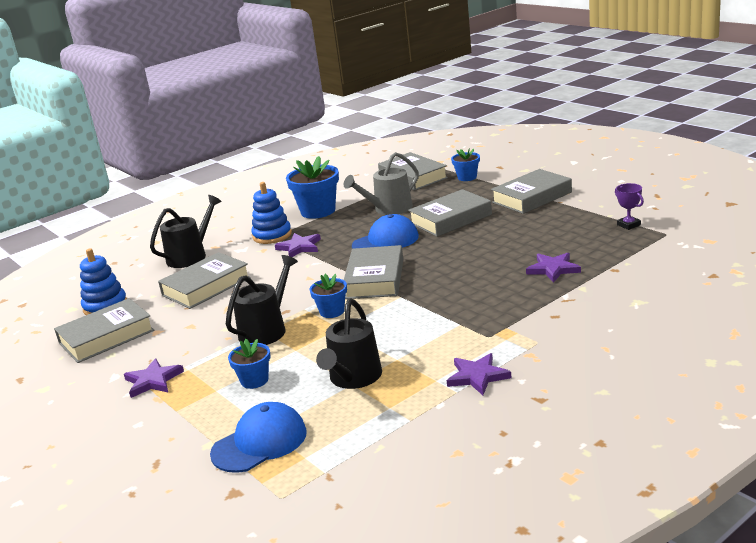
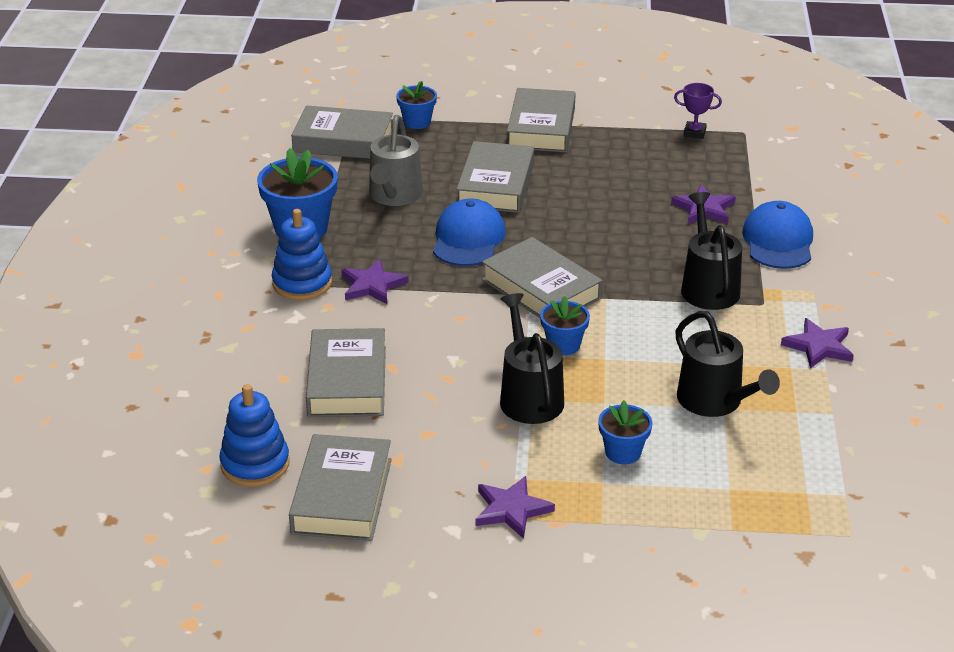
camera: 50 degrees left, 10 degrees up
black watering can [150,195,222,268] -> black watering can moved to [681,192,742,310]
blue cap [210,402,307,473] -> blue cap moved to [742,201,813,269]

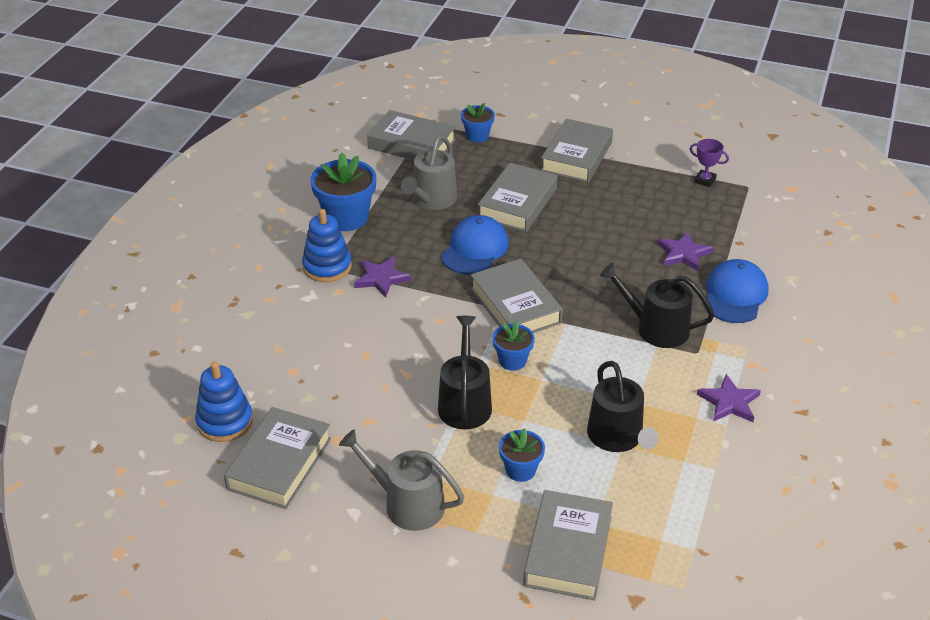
camera: 15 degrees right, 5 degrees up
grey book [306,328,386,417] -> grey book moved to [523,490,613,600]
purple star [476,476,555,539] -> grey watering can [339,429,464,531]
black watering can [681,192,742,310] -> black watering can turned 75 degrees counterclockwise [600,263,714,348]

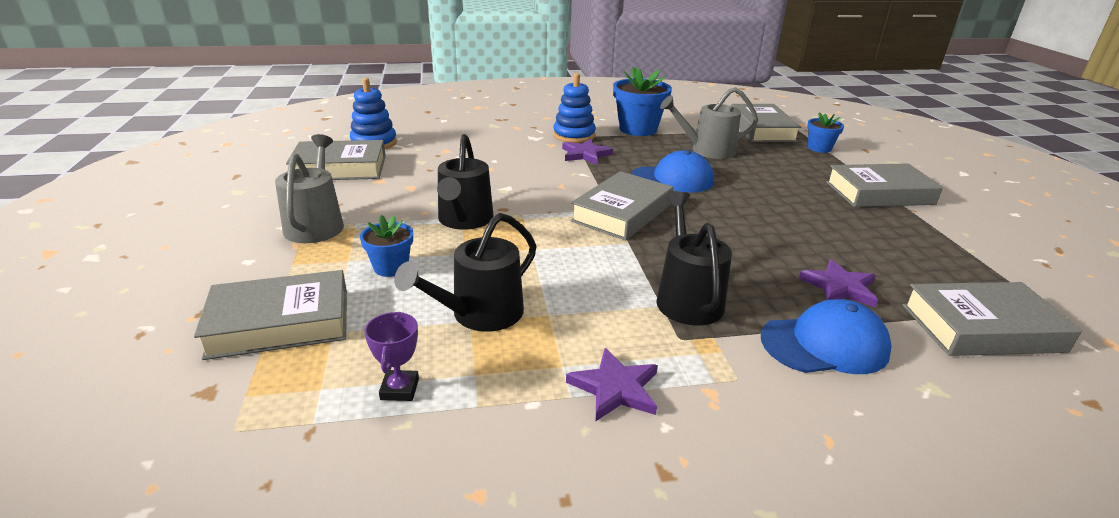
camera: 60 degrees right, 10 degrees down
black watering can [438,316,492,429] -> black watering can turned 120 degrees clockwise [437,134,493,230]
grey book [478,163,557,232] -> grey book moved to [903,282,1082,356]
blue flower pot [492,321,535,371] -> none
purple trophy [690,139,729,187] -> purple trophy moved to [364,312,419,401]

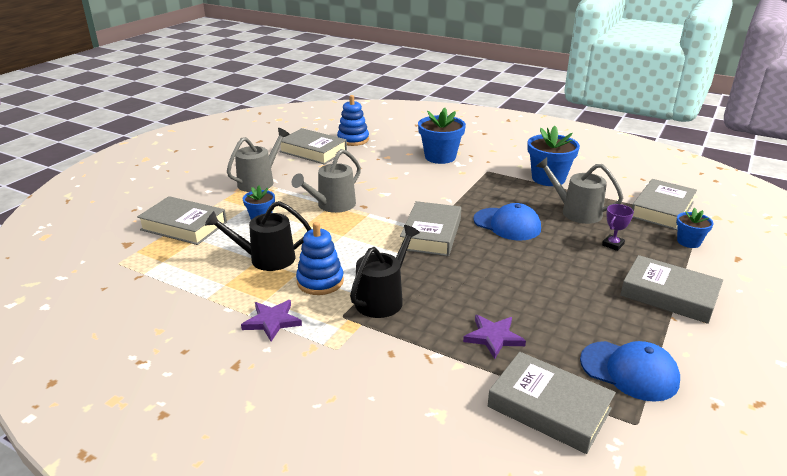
camera: 40 degrees right, 0 degrees up
purple trophy [364,312,419,401] -> purple trophy moved to [602,204,634,251]
black watering can [437,134,493,230] -> grey watering can [292,149,361,213]
blue stacking toy [553,73,596,143] -> blue stacking toy moved to [296,222,344,295]
purple star [562,139,613,165] -> none
grey book [570,171,673,240] -> grey book turned 60 degrees counterclockwise [400,201,461,256]
blue cap [761,299,892,374] -> blue cap moved to [580,341,680,402]
none -> blue flower pot [418,108,466,164]

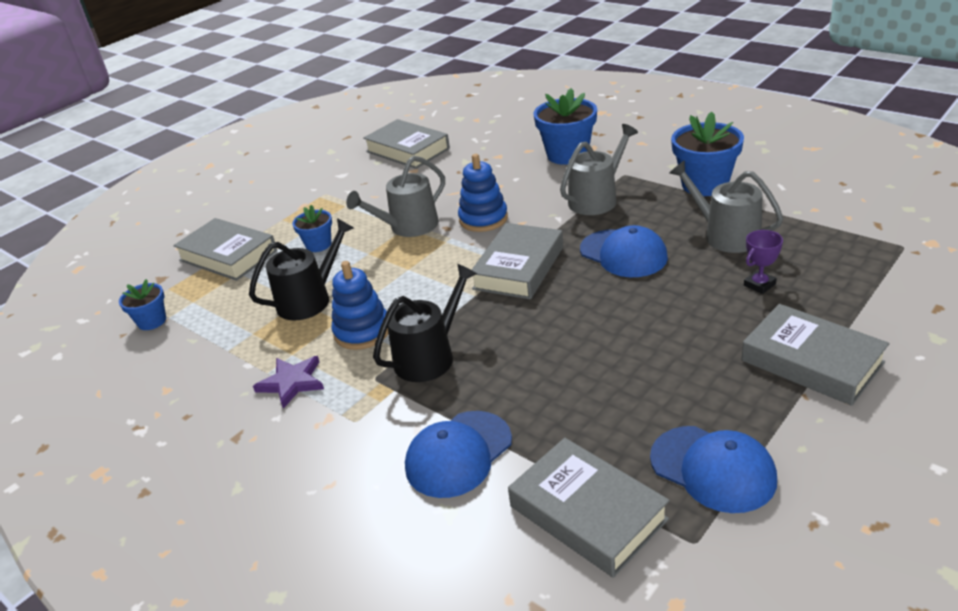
camera: 15 degrees right, 5 degrees up
black watering can [205,201,311,271] -> black watering can turned 135 degrees clockwise [249,218,354,321]
grey watering can [227,128,290,192] -> grey watering can moved to [560,124,638,215]
blue stacking toy [337,95,369,146] -> blue stacking toy moved to [458,154,508,232]
purple star [463,315,526,359] -> none
grey book [632,179,697,230] -> none
blue flower pot [676,208,714,248] -> blue flower pot moved to [119,279,166,330]
none -> blue cap [405,411,512,498]

